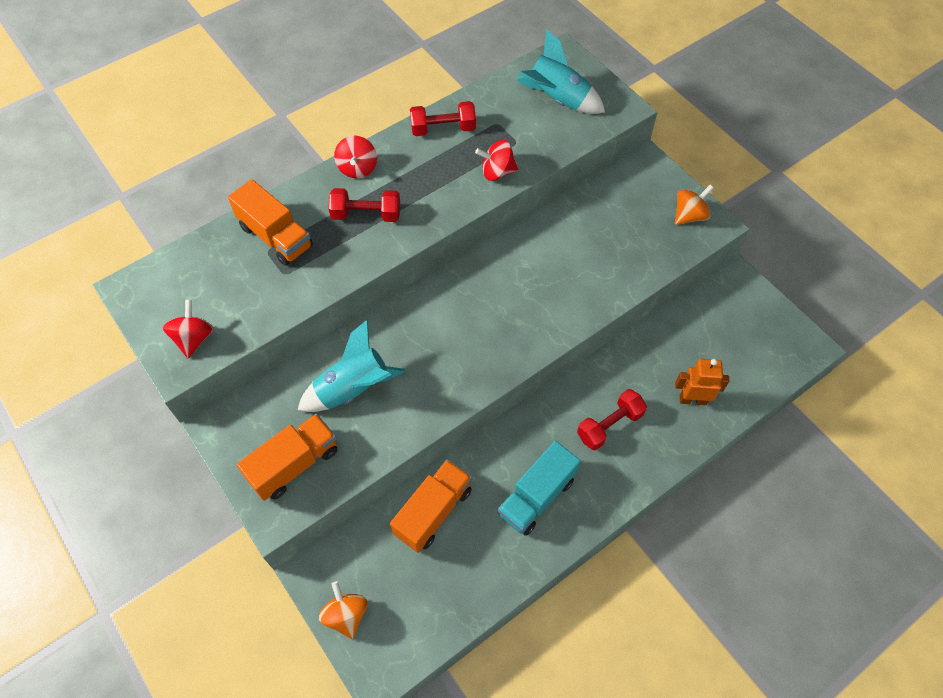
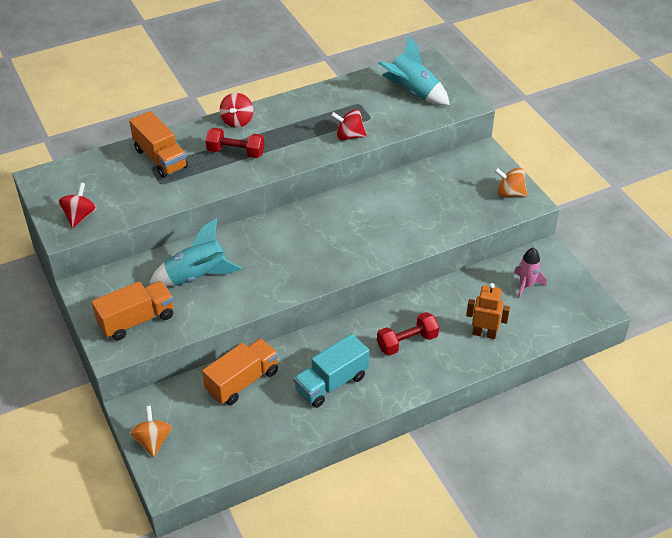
camera: 10 degrees right, 15 degrees down
red dumbbell [410,101,476,136] -> none
orange spinning top [675,185,713,225] -> orange spinning top turned 135 degrees counterclockwise [494,168,527,197]
none -> pink rocket [514,247,547,298]

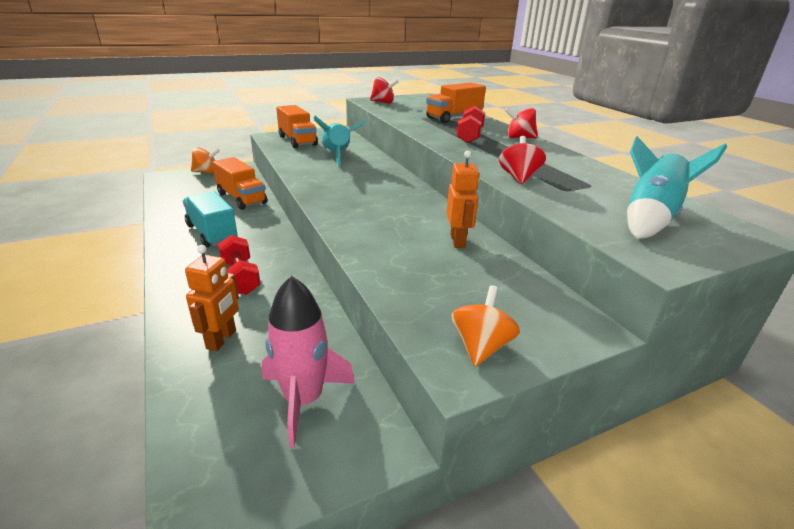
camera: 90 degrees right, 15 degrees down
pink rocket [514,247,547,298] -> pink rocket [262,276,355,447], size x1.56
none -> orange robot [446,151,480,248]

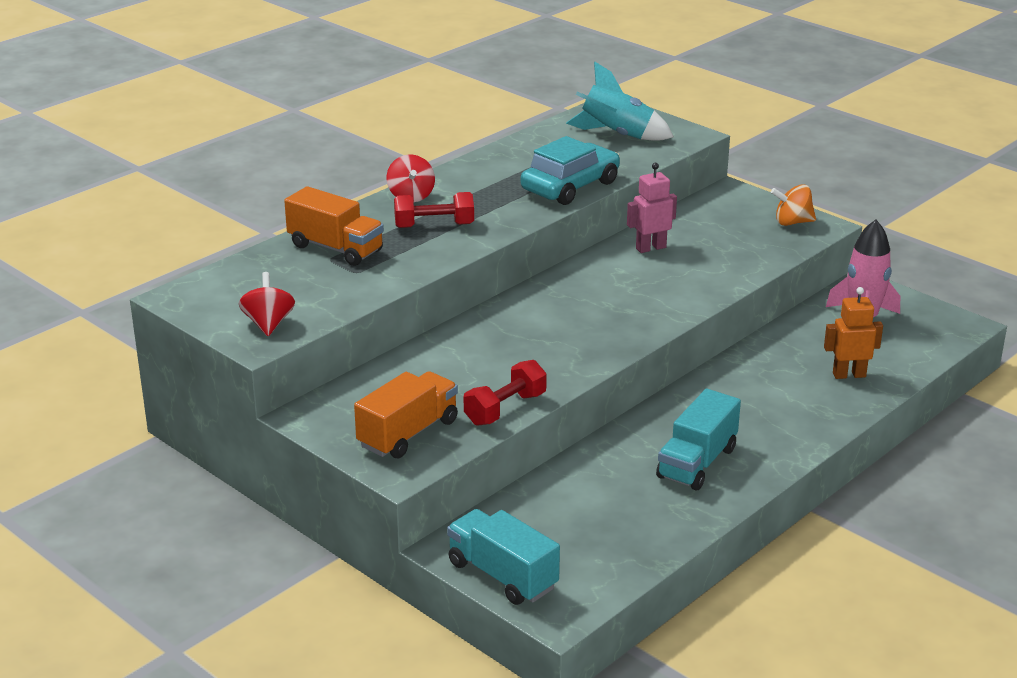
camera: 110 degrees left, 0 degrees up
orange spinning top [191,147,220,173] -> turquoise truck [447,509,560,605]
orange truck [212,157,267,210] -> none
red dumbbell [218,235,261,295] -> red dumbbell moved to [464,360,547,426]
turquoise rocket [314,116,367,165] -> none
orange robot [446,151,480,248] -> pink robot [627,163,677,253]
red spinning top [499,136,546,184] -> turquoise car [521,136,620,205]

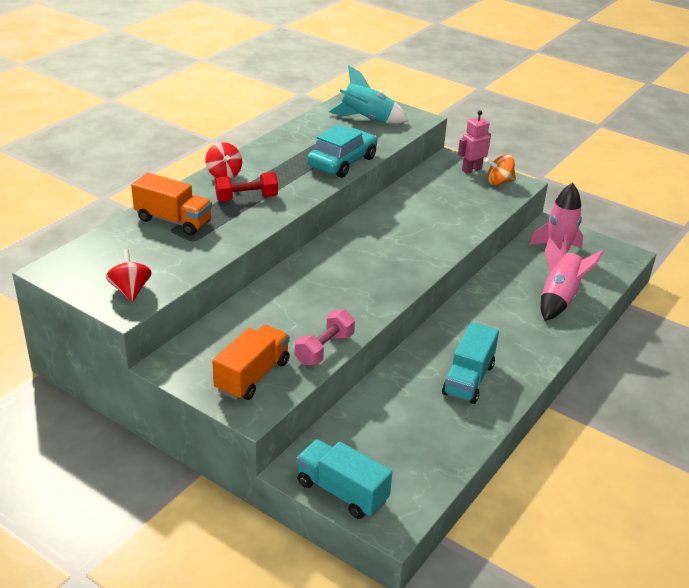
camera: 10 degrees left, 5 degrees up
red dumbbell [464,360,547,426] -> pink dumbbell [295,310,355,365]
pink robot [627,163,677,253] -> pink robot moved to [458,110,491,174]
orange robot [824,287,883,379] -> pink rocket [541,238,604,321]

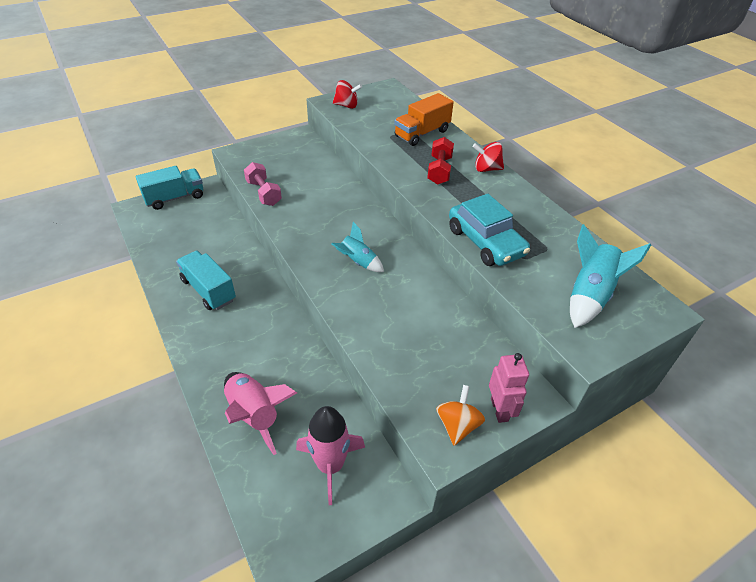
camera: 115 degrees right, 10 degrees up
orange truck [212,325,290,400] -> none
none -> turquoise rocket [331,222,384,272]

